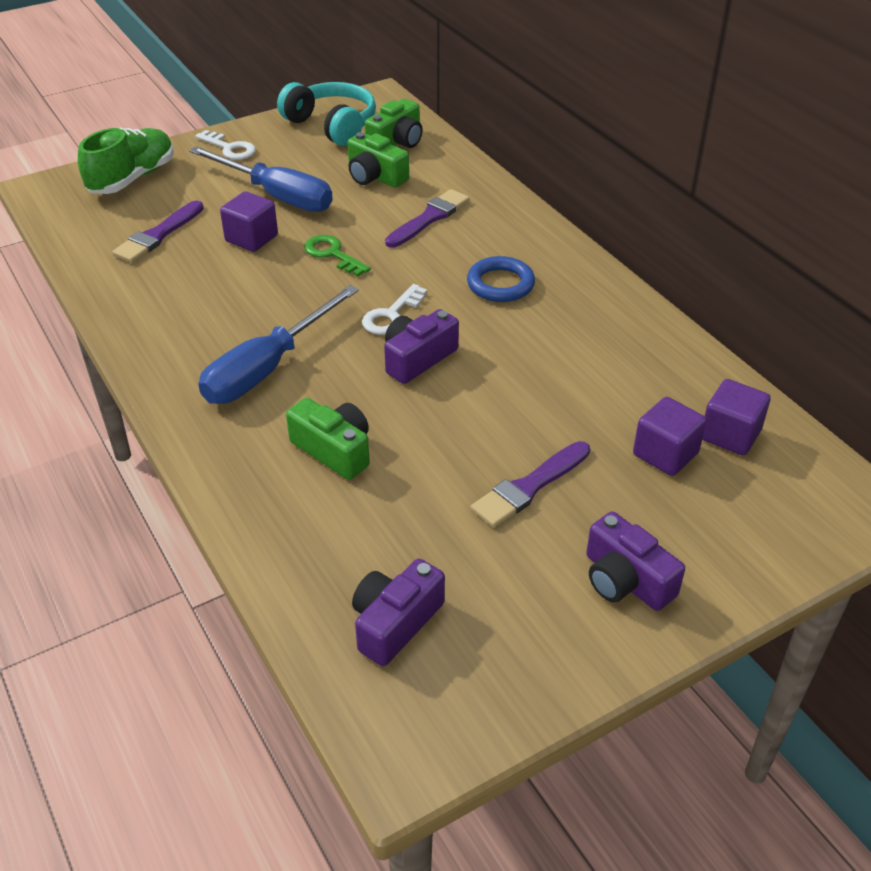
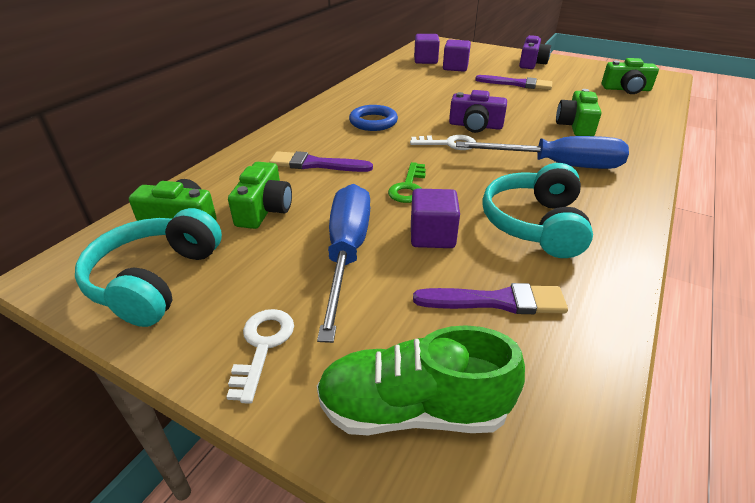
camera: 120 degrees left, 5 degrees down
purple camera [352,559,445,666] -> green camera [602,58,659,94]
none -> turquoise headphones [482,163,593,258]

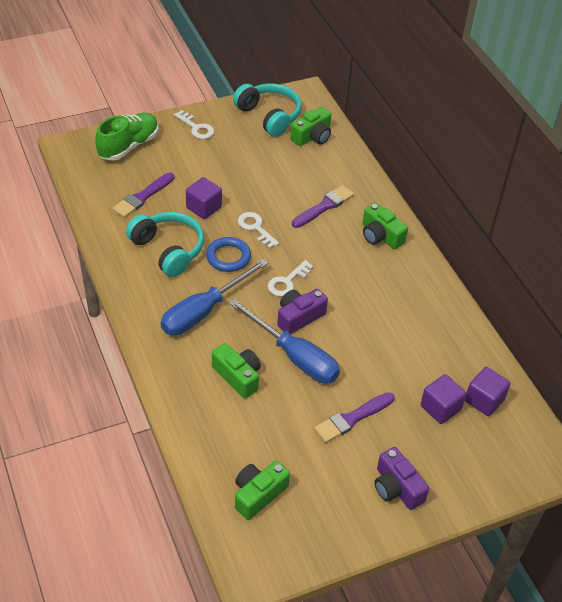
camera: 125 degrees right, 10 degrees up
green camera [228,162,292,229] -> green camera moved to [362,203,408,249]
blue screwdriver [317,184,370,343] -> blue screwdriver moved to [229,299,340,384]
blue ring [349,105,398,131] -> blue ring moved to [206,237,251,272]
green key [388,162,426,203] -> white key [238,212,279,248]

